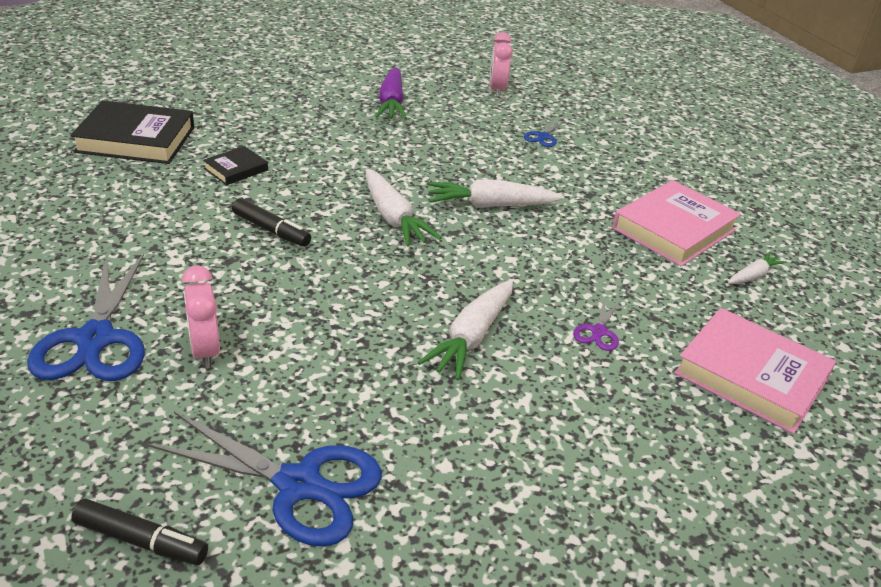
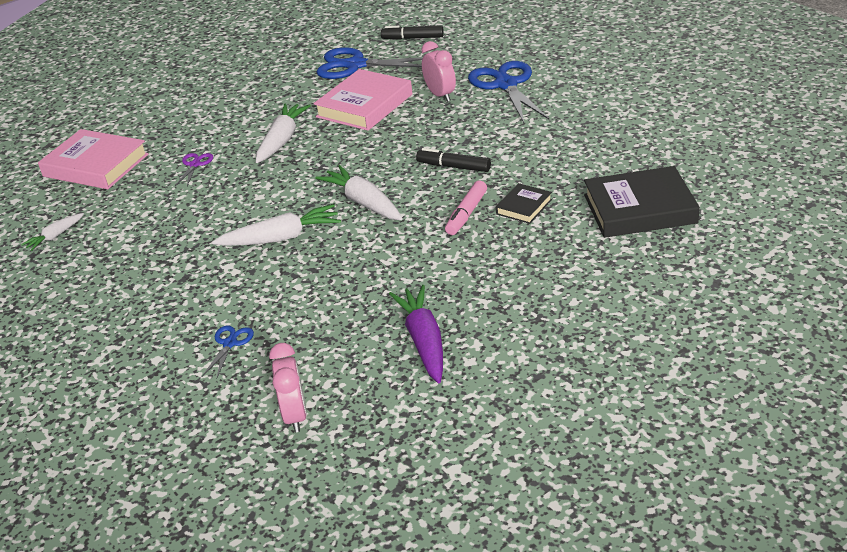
camera: 175 degrees right, 0 degrees up
pink book [612,180,741,267] -> pink book moved to [313,69,412,131]
none -> pink marker [445,181,487,235]

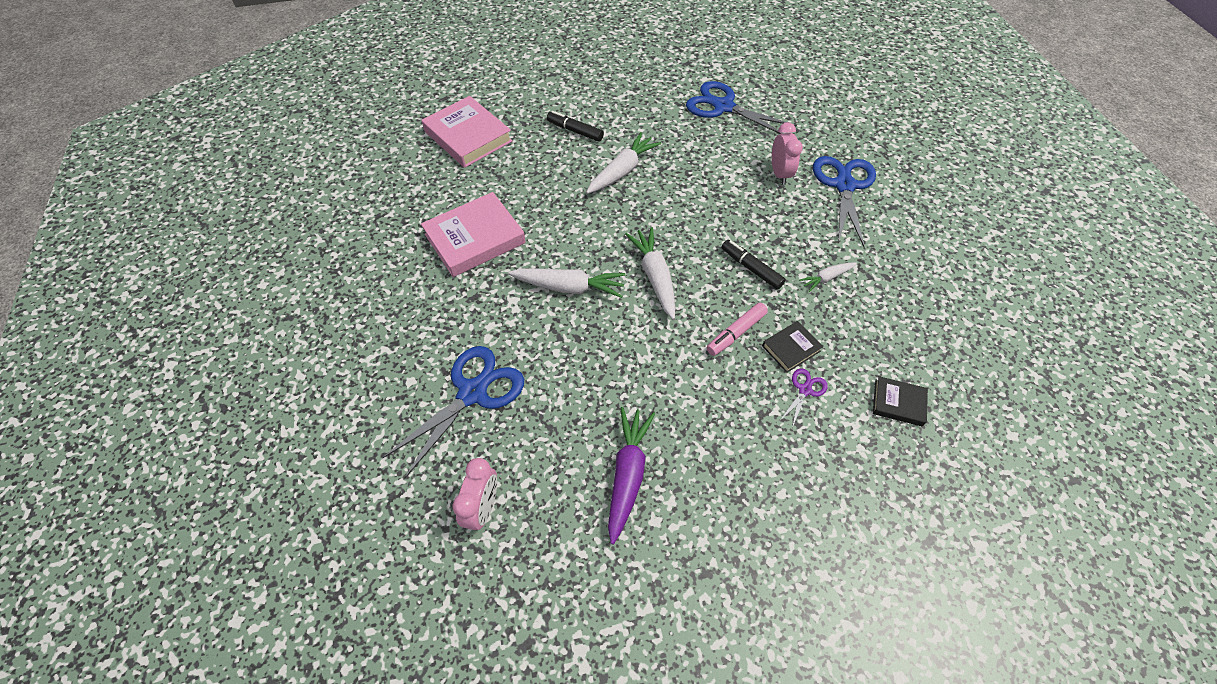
camera: 20 degrees right, 20 degrees up
white carrot [21,213,84,251] -> white carrot moved to [799,263,857,292]
purple scissors [175,153,213,186] -> purple scissors moved to [781,368,828,428]
blue scissors [202,325,254,378] -> blue scissors [382,346,524,478], size x2.18
pink book [313,69,412,131] -> pink book moved to [421,192,526,277]
black marker [381,25,444,40] -> black marker moved to [547,111,604,142]
black book [584,166,700,238] -> black book [873,376,928,426], size x0.50

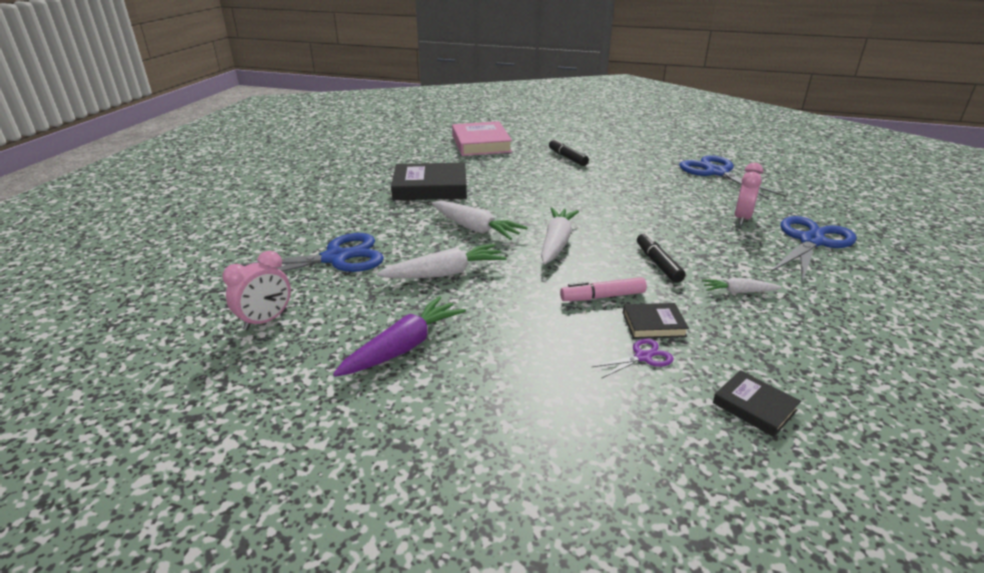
camera: 30 degrees right, 25 degrees down
pink book [421,192,526,277] -> black book [391,163,467,200]
white carrot [586,132,661,194] -> white carrot moved to [377,244,507,278]

